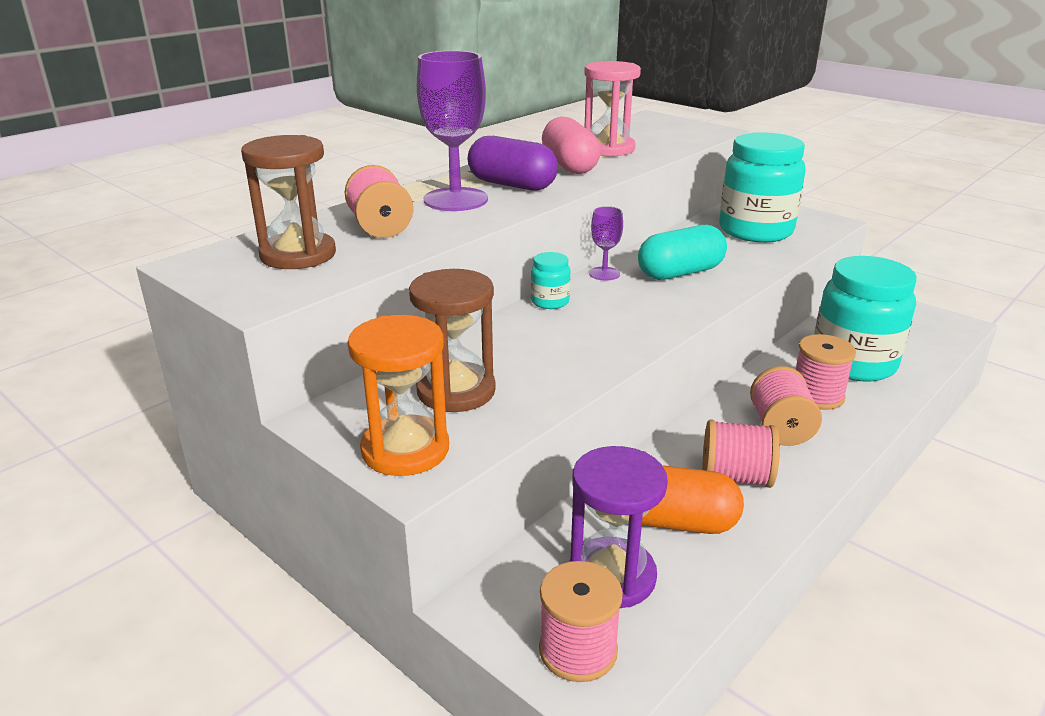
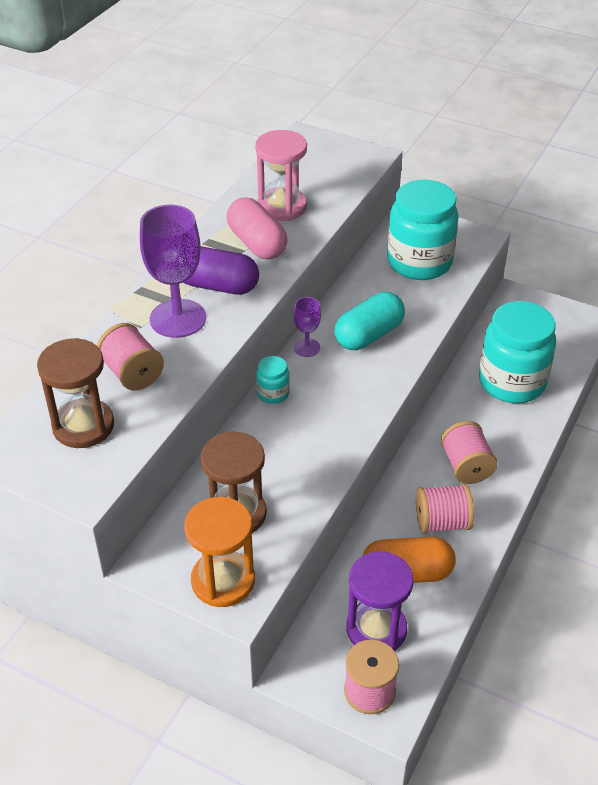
camera: 15 degrees left, 15 degrees up
pink spool [795,334,856,410] -> none

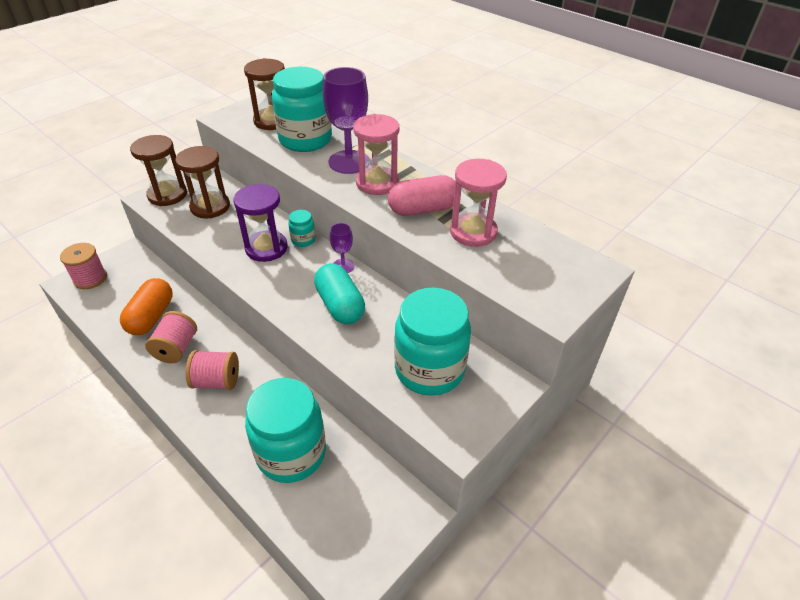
camera: 105 degrees right, 0 degrees up
pink spool [97,323,164,390] -> turquoise jar [272,67,332,152]
purple capsule [183,246,259,295] -> pink hourglass [353,114,399,195]
orange hourglass [184,497,255,607] -> brown hourglass [130,135,187,206]
purple hourglass [346,551,413,651] -> purple hourglass moved to [234,184,288,262]

